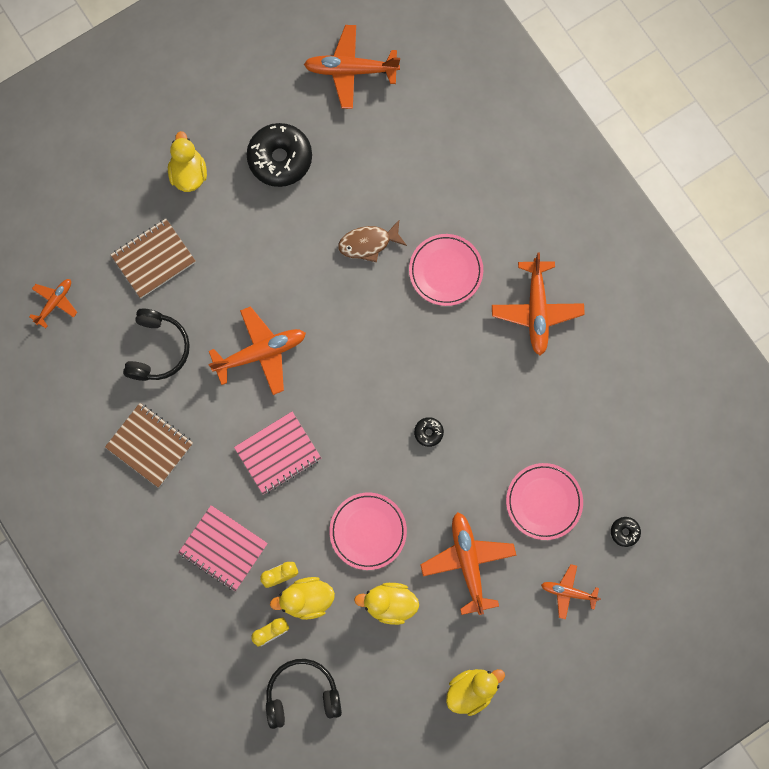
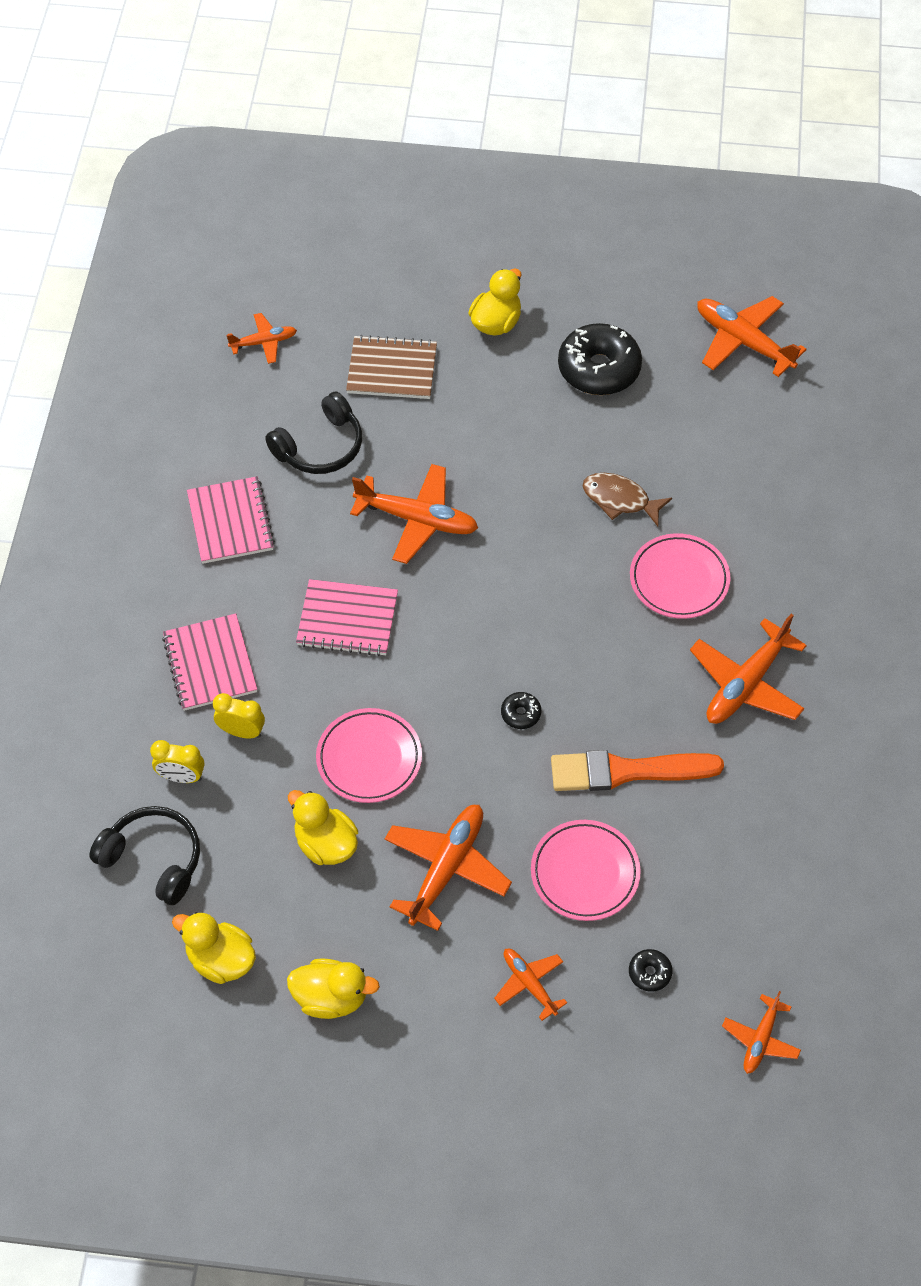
camera: 40 degrees right, 20 degrees down
brown notebook [105,403,193,488] -> pink notebook [187,476,275,564]
yellow duck [270,577,335,620] -> yellow duck moved to [172,912,256,984]
none -> orange brush [551,750,724,791]
none -> orange plane [722,991,801,1074]

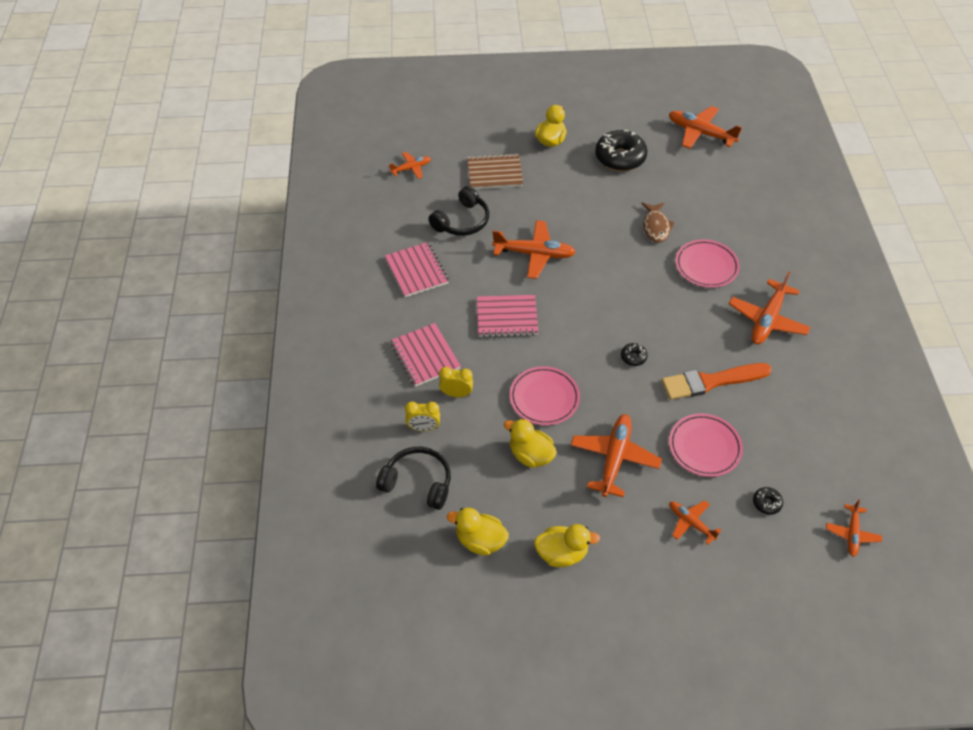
camera: 10 degrees left, 5 degrees down
brown fish [583,473,672,526] -> brown fish turned 105 degrees counterclockwise [641,202,675,243]

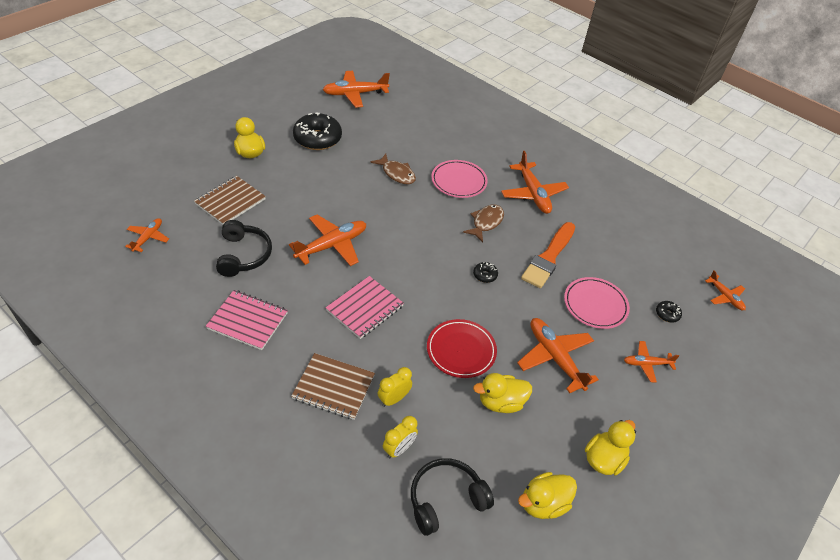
camera: 50 degrees left, 5 degrees down
pink notebook [390,323,461,387] -> brown notebook [291,353,375,420]
pink plate [510,366,580,425] -> red plate [427,319,497,378]
none -> brown fish [463,205,504,242]

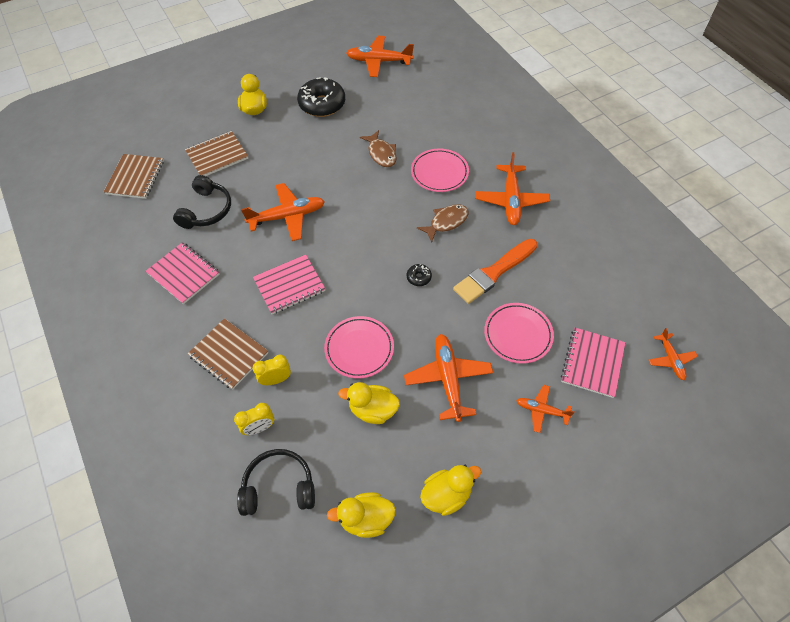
camera: 25 degrees right, 10 degrees up
orange plane [125,218,169,252] -> brown notebook [104,154,164,199]
red plate [427,319,497,378] -> pink plate [324,316,394,379]
black donut [656,301,682,323] -> pink notebook [561,328,626,398]

